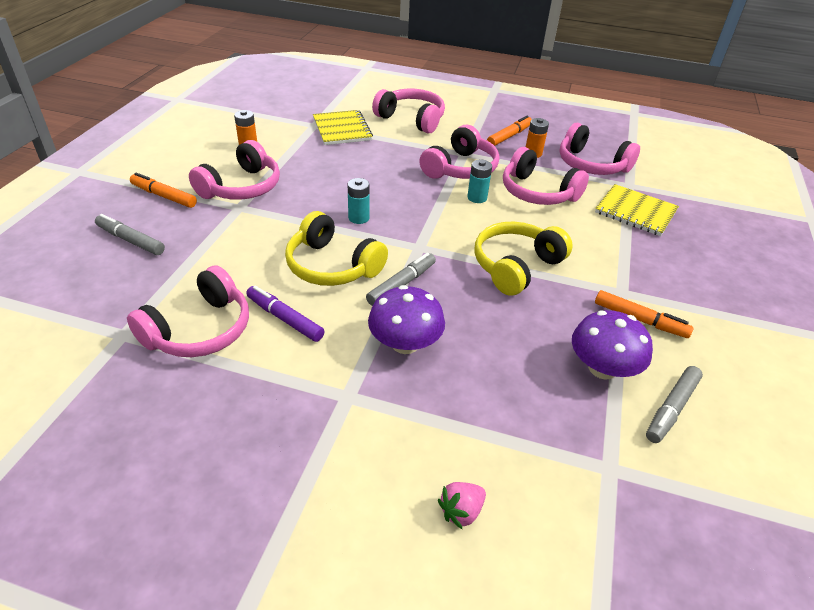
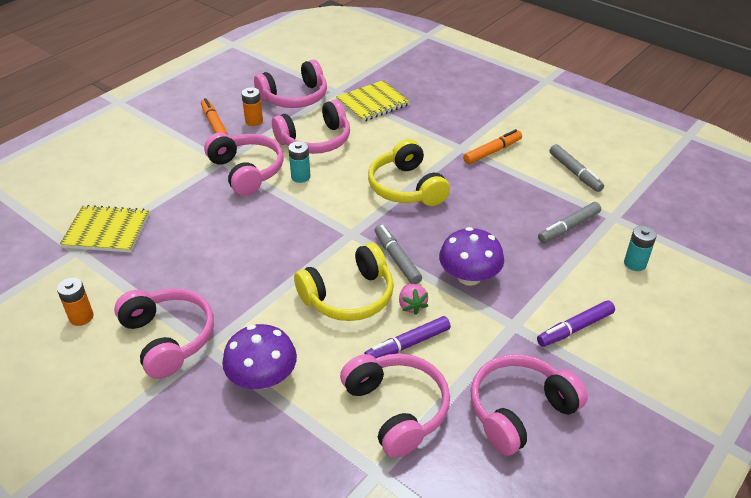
camera: 65 degrees left, 0 degrees up
grey marker [95,214,165,255] -> grey marker moved to [538,202,601,243]
orange marker [130,173,197,208] -> none
turquoise battery [348,178,370,224] -> turquoise battery moved to [624,225,657,271]
pink headphones [372,89,445,133] -> pink headphones moved to [470,354,588,456]
pink strawberry [438,482,486,530] -> pink strawberry moved to [399,284,428,315]
purple mushroom [572,310,653,380] -> purple mushroom moved to [222,324,297,389]
none -> purple marker [537,300,615,347]

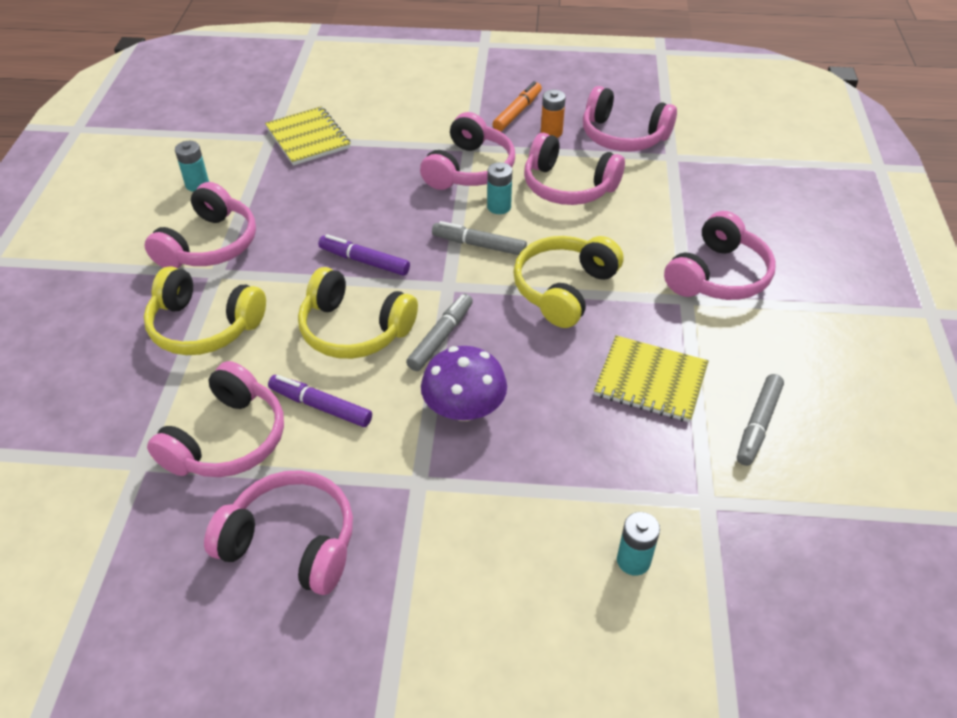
camera: 55 degrees right, 5 degrees up
orange battery [57,278,94,326] -> turquoise battery [175,141,209,192]
purple mushroom [222,324,297,389] -> yellow headphones [144,266,266,355]
yellow notebook [336,80,410,122] -> yellow notebook moved to [594,335,709,422]
pink strawberry [399,284,428,315] -> none
orange marker [463,129,522,164] -> none
purple marker [537,300,615,347] -> purple marker moved to [318,234,410,276]
grey marker [538,202,601,243] -> grey marker moved to [432,221,527,255]
none -> pink headphones [664,211,776,300]

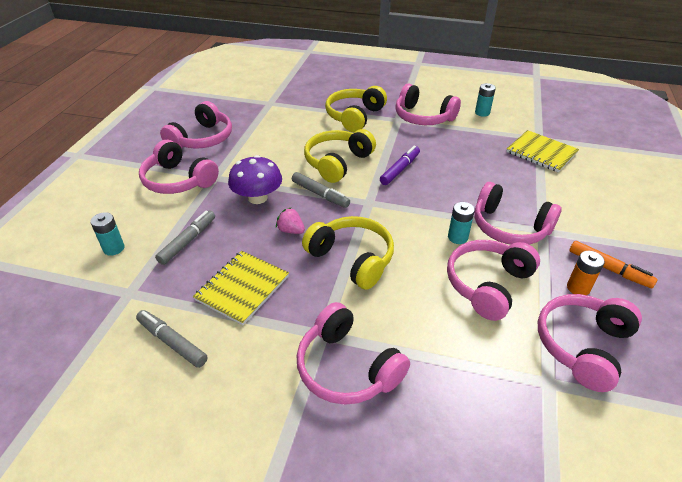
camera: 100 degrees right, 5 degrees down
pink headphones [147,361,284,477] -> pink headphones moved to [139,140,219,194]
yellow notebook [265,106,351,166] -> yellow notebook turned 60 degrees clockwise [506,130,579,173]
purple marker [268,375,372,427] -> none
grey marker [432,221,527,255] -> grey marker moved to [155,210,215,265]
none -> pink strawberry [276,207,305,234]

